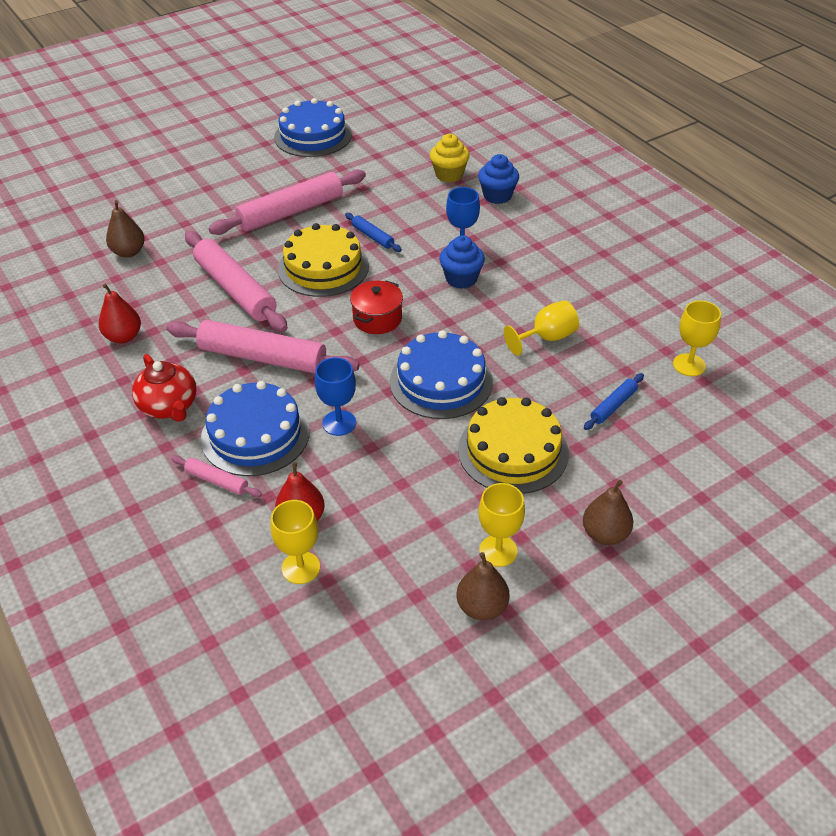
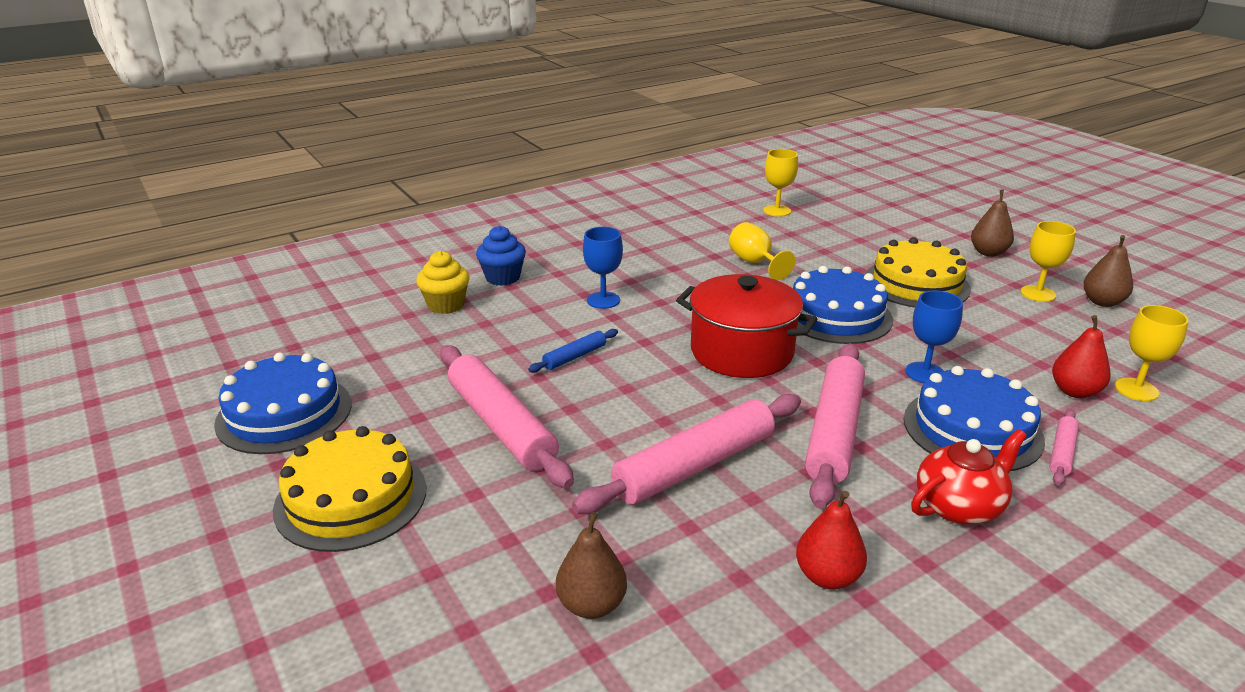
camera: 90 degrees left, 15 degrees down
yellow cake [278,223,369,297] -> yellow cake moved to [273,426,426,552]
red pot [350,280,403,334] -> red pot [676,274,817,378], size x1.73
blue cupcake [439,235,485,289] -> none
blue rolling pin [584,373,644,430] -> none

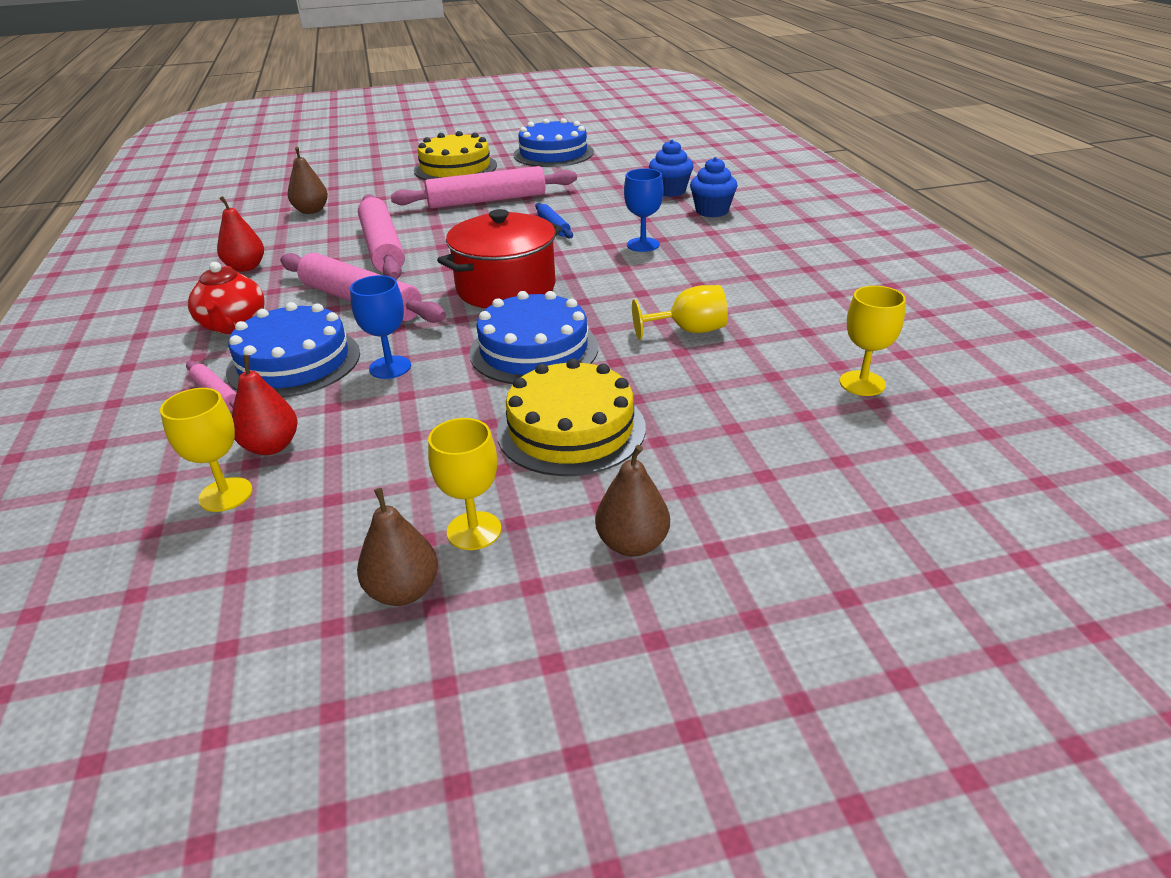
camera: 110 degrees right, 5 degrees up
yellow cupcake [416,251,470,314] -> blue cupcake [649,140,693,197]

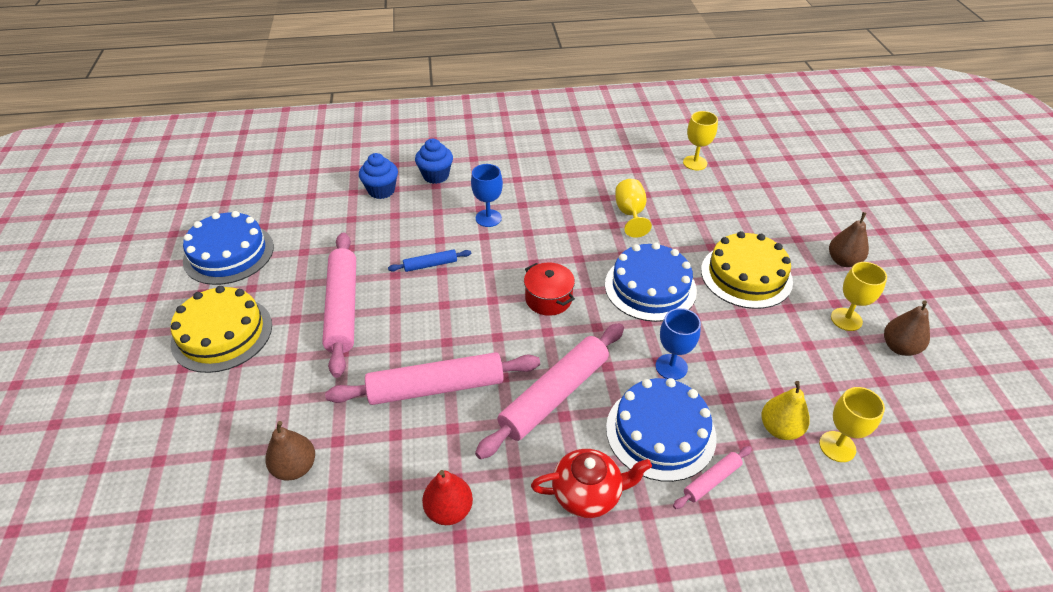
camera: 85 degrees left, 10 degrees up
red pear [232,355,298,455] -> yellow pear [762,381,810,440]
red pot [437,209,562,308] -> red pot [524,263,575,316], size x0.58

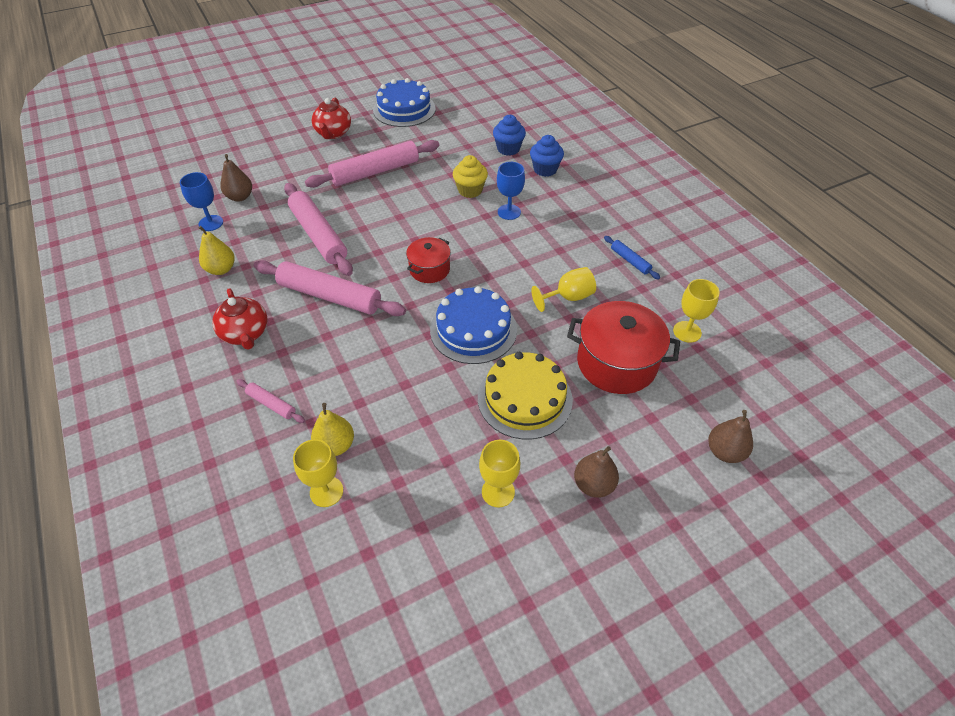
camera: 70 degrees right, 5 degrees up
yellow cake [171,286,272,373] -> red teapot [311,98,351,139]
blue rolling pin [388,249,471,272] -> blue rolling pin moved to [604,236,660,280]
red pear [422,470,473,525] -> yellow pear [199,226,235,275]
blue cake [606,378,717,482] -> none
blue goblet [656,308,701,380] -> blue goblet moved to [180,172,223,231]
brown pear [884,301,930,356] -> brown pear moved to [708,410,753,463]
none -> yellow cupcake [453,155,488,198]
none -> red pot [567,301,680,394]

